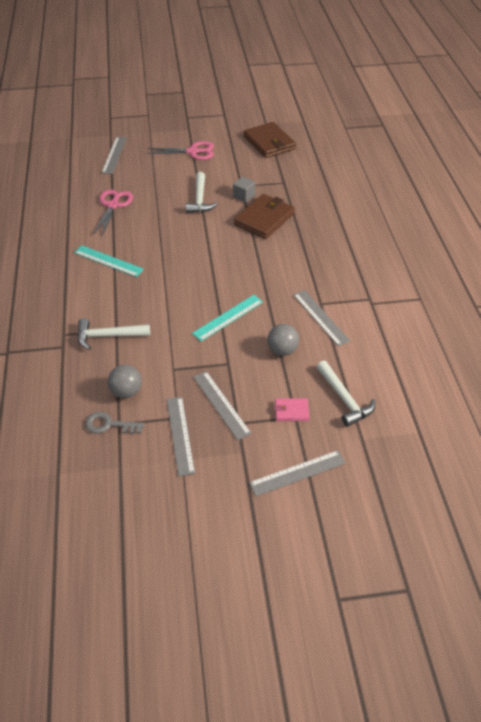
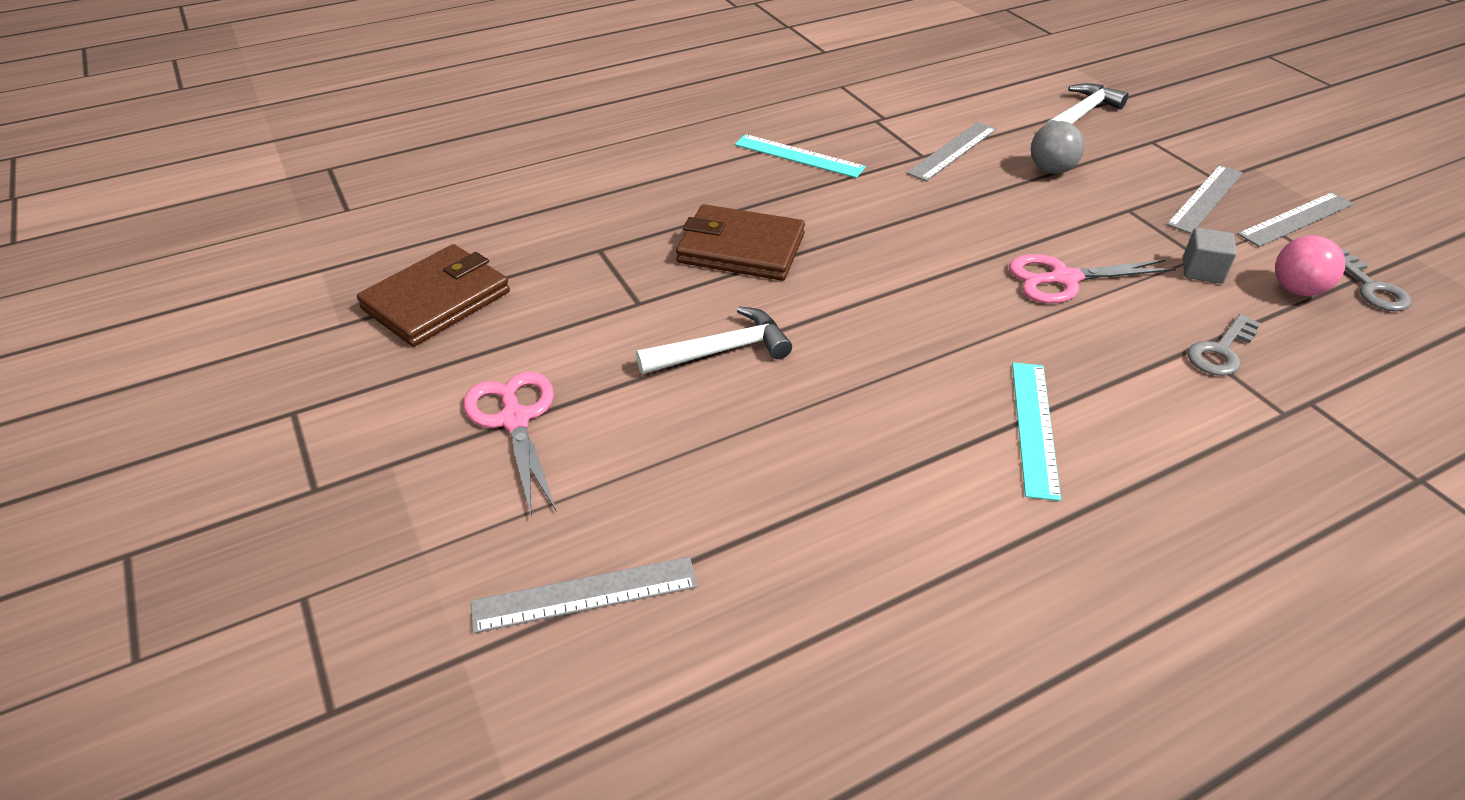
camera: 110 degrees left, 5 degrees down
white hammer [77,318,150,350] -> grey key [1188,314,1261,376]
pink scissors [93,190,133,236] -> pink scissors moved to [1009,254,1176,303]
grey ball [108,365,142,398] -> pink ball [1275,236,1345,296]
turquoise ruler [192,295,263,341] -> turquoise ruler moved to [735,134,866,178]
grey cube [233,177,256,203] -> grey cube moved to [1183,228,1237,284]
grey ruler [249,450,346,496] -> none
pink wallet [275,398,309,421] -> none

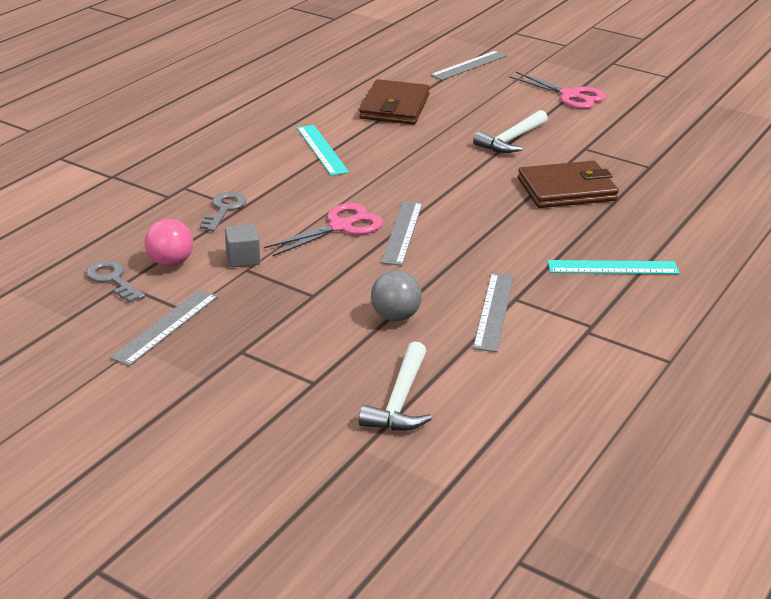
camera: 150 degrees right, 10 degrees down
brown wallet [357,244,510,347] -> brown wallet moved to [359,79,430,125]
grey ruler [1166,165,1243,234] -> grey ruler moved to [381,201,423,266]

